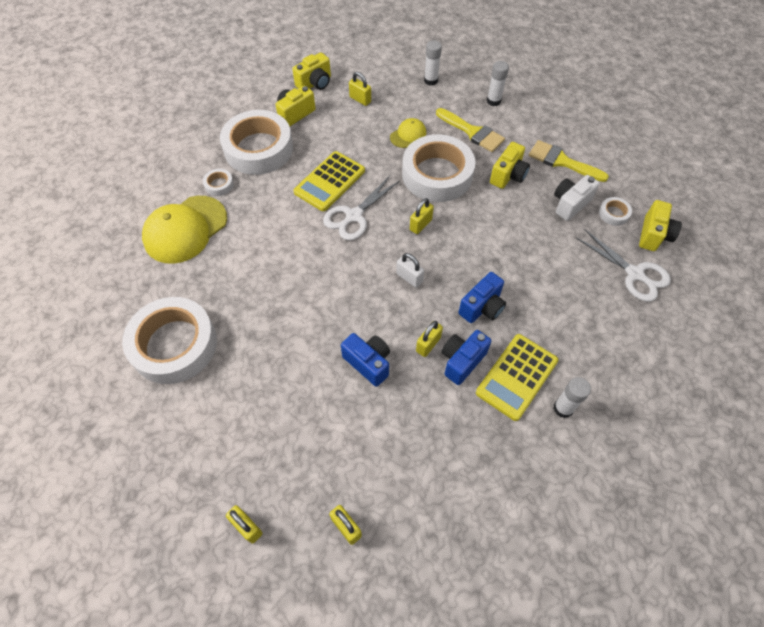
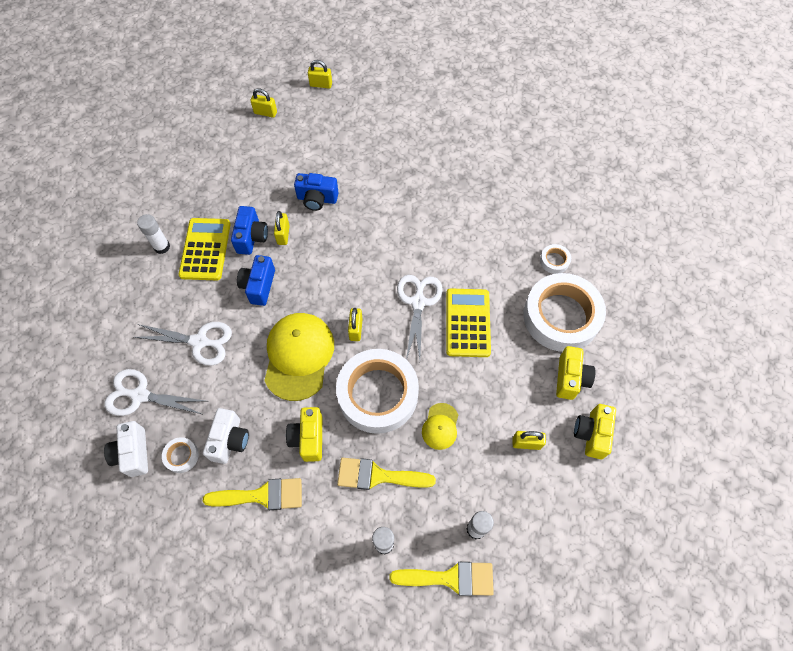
camera: 145 degrees right, 5 degrees up
white tape [122,297,217,384] -> none
yellow cap [142,196,227,264] -> yellow cap moved to [264,313,334,401]
white padlock [396,253,424,288] -> none
yellow camera [639,200,682,251] -> white camera [104,421,148,477]
none -> white scissors [134,322,232,366]
none -> yellow brush [389,562,494,596]

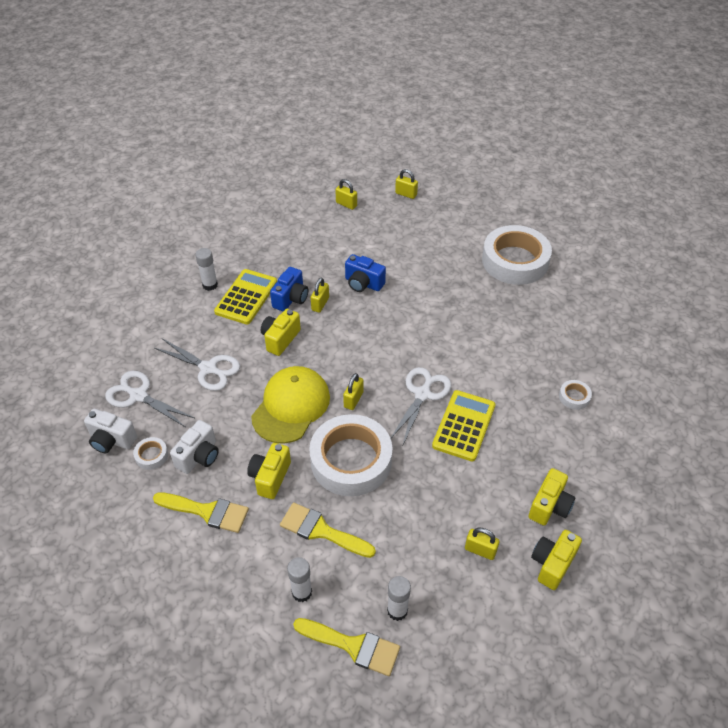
camera: 20 degrees right, 15 degrees down
white camera [104,421,148,477] -> white camera turned 75 degrees counterclockwise [84,409,137,454]
blue camera [237,255,275,306] -> yellow camera [261,309,301,356]
yellow cap [422,403,458,450] -> none
white tape [523,273,606,352] -> white tape moved to [482,225,552,285]

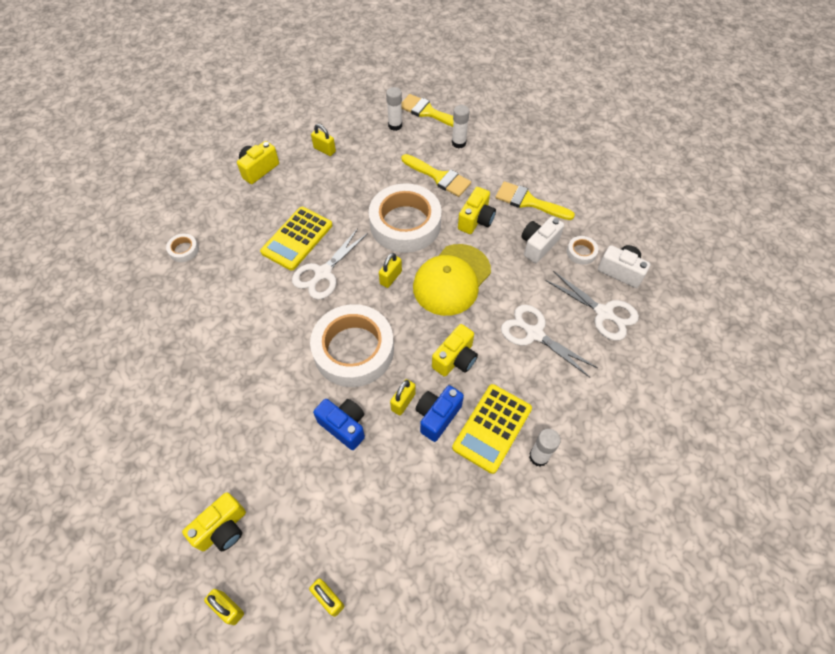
camera: 170 degrees left, 10 degrees up
white tape [482,225,552,285] -> white tape moved to [310,304,394,387]
yellow camera [531,530,582,590] -> yellow camera moved to [182,492,246,551]

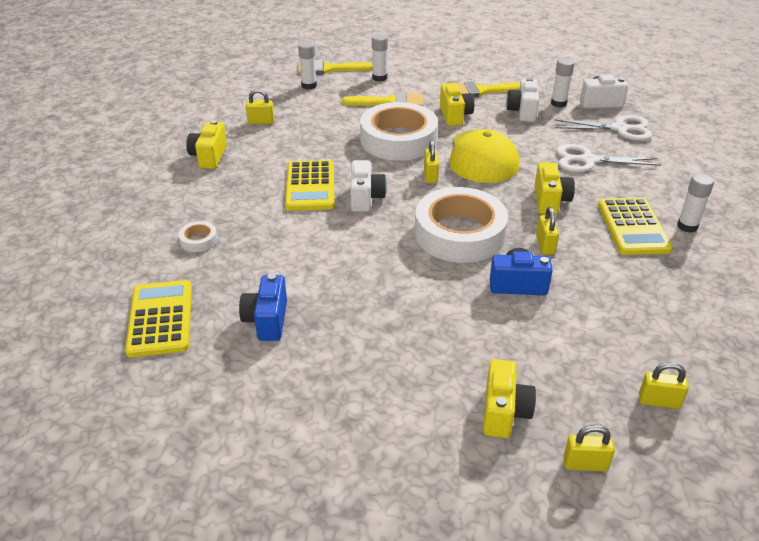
camera: 35 degrees left, 20 degrees down
white scissors [292,228,368,300] -> white camera [350,160,387,212]
blue camera [415,385,464,442] -> blue camera moved to [239,273,287,341]
white tape [567,236,598,265] -> white glue stick [551,58,575,108]
none -> yellow calculator [125,280,192,357]

